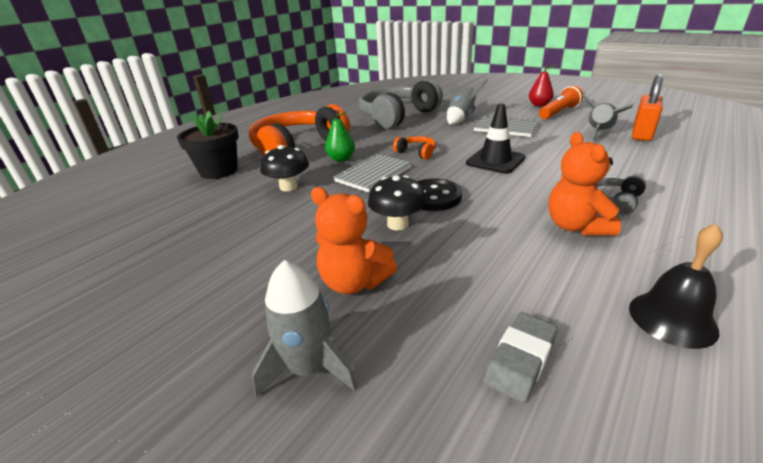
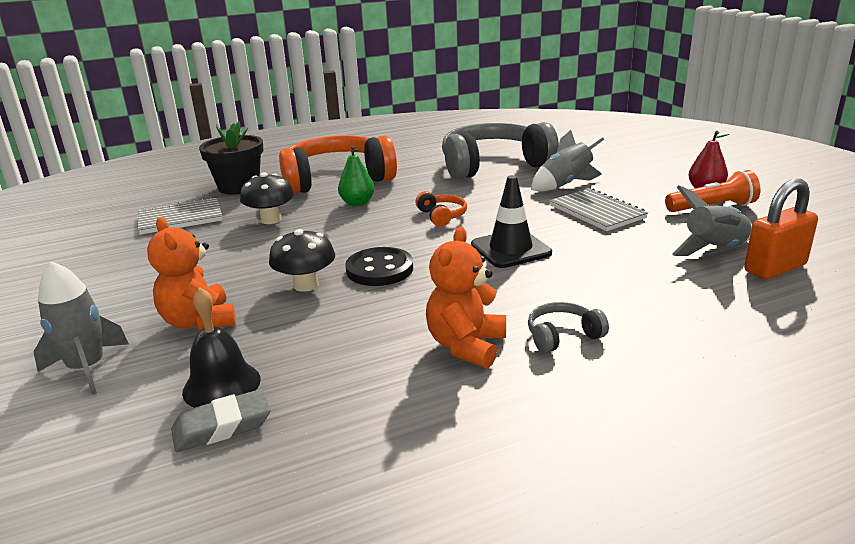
camera: 30 degrees right, 5 degrees down
grey notebook [334,154,412,192] -> grey notebook moved to [138,197,222,235]
black bell [629,223,723,349] -> black bell moved to [182,287,261,408]

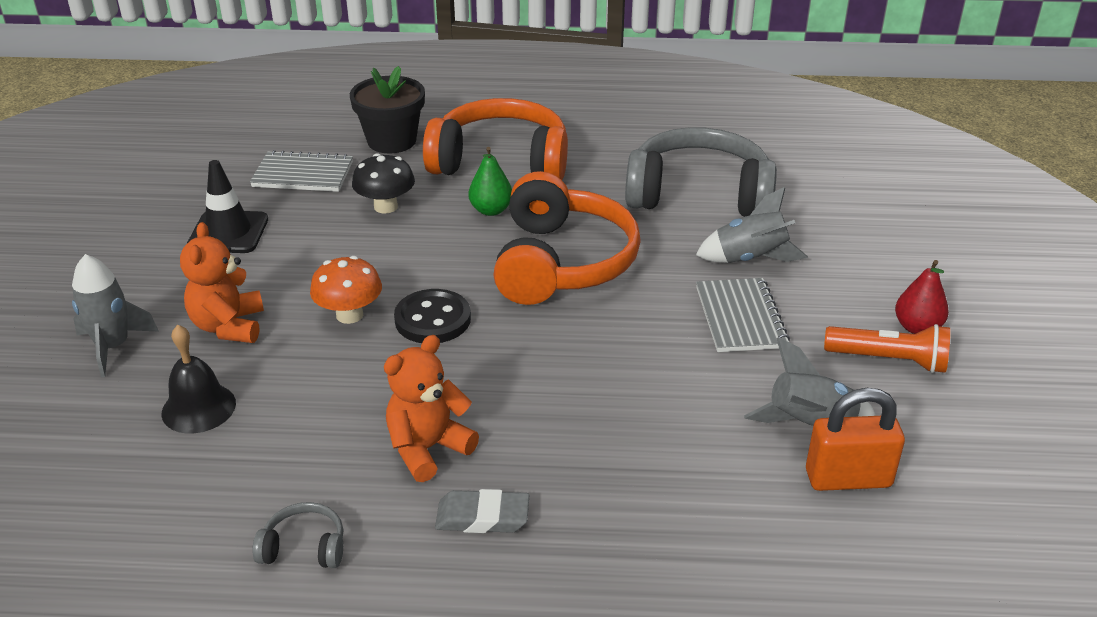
camera: 25 degrees right, 10 degrees up
grey eraser [171,389,271,452] -> grey eraser moved to [435,489,529,533]
black mushroom [269,229,335,292] -> orange mushroom [310,256,382,324]
orange headphones [415,191,467,227] -> orange headphones [493,171,641,305], size x2.46
black traffic cone [471,175,552,268] -> black traffic cone moved to [187,160,268,253]
grey headphones [528,302,609,353] -> grey headphones moved to [252,502,343,568]

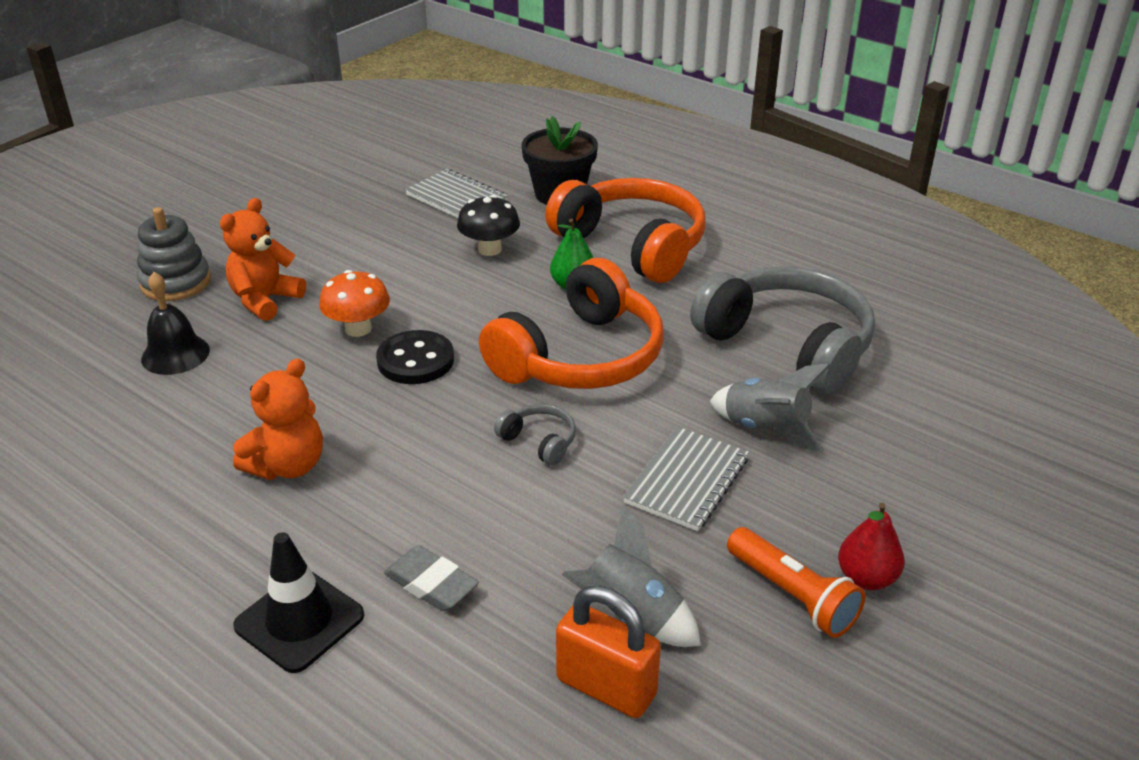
camera: 35 degrees right, 0 degrees up
grey rocket [72,254,159,377] -> grey stacking toy [137,207,211,301]
black traffic cone [187,160,268,253] -> black traffic cone moved to [233,532,364,673]
grey headphones [252,502,343,568] -> grey headphones moved to [494,404,576,466]
orange teddy bear [384,335,479,482] -> orange teddy bear turned 135 degrees clockwise [233,359,323,480]
grey eraser [435,489,529,533] -> grey eraser moved to [384,545,479,611]

